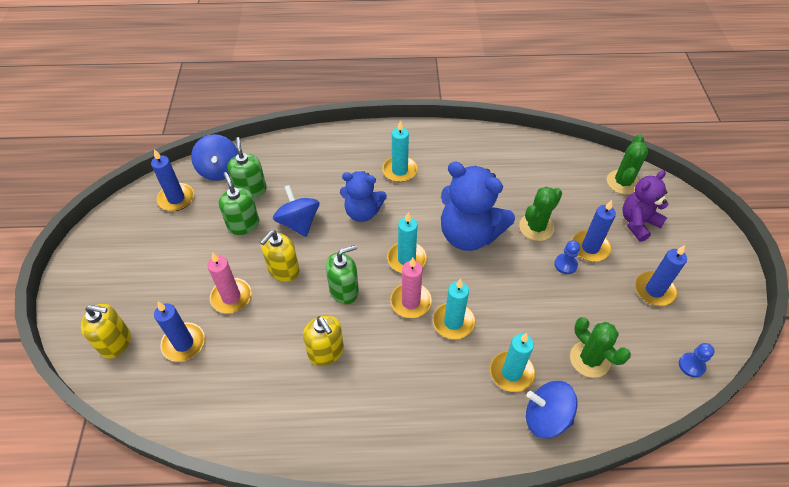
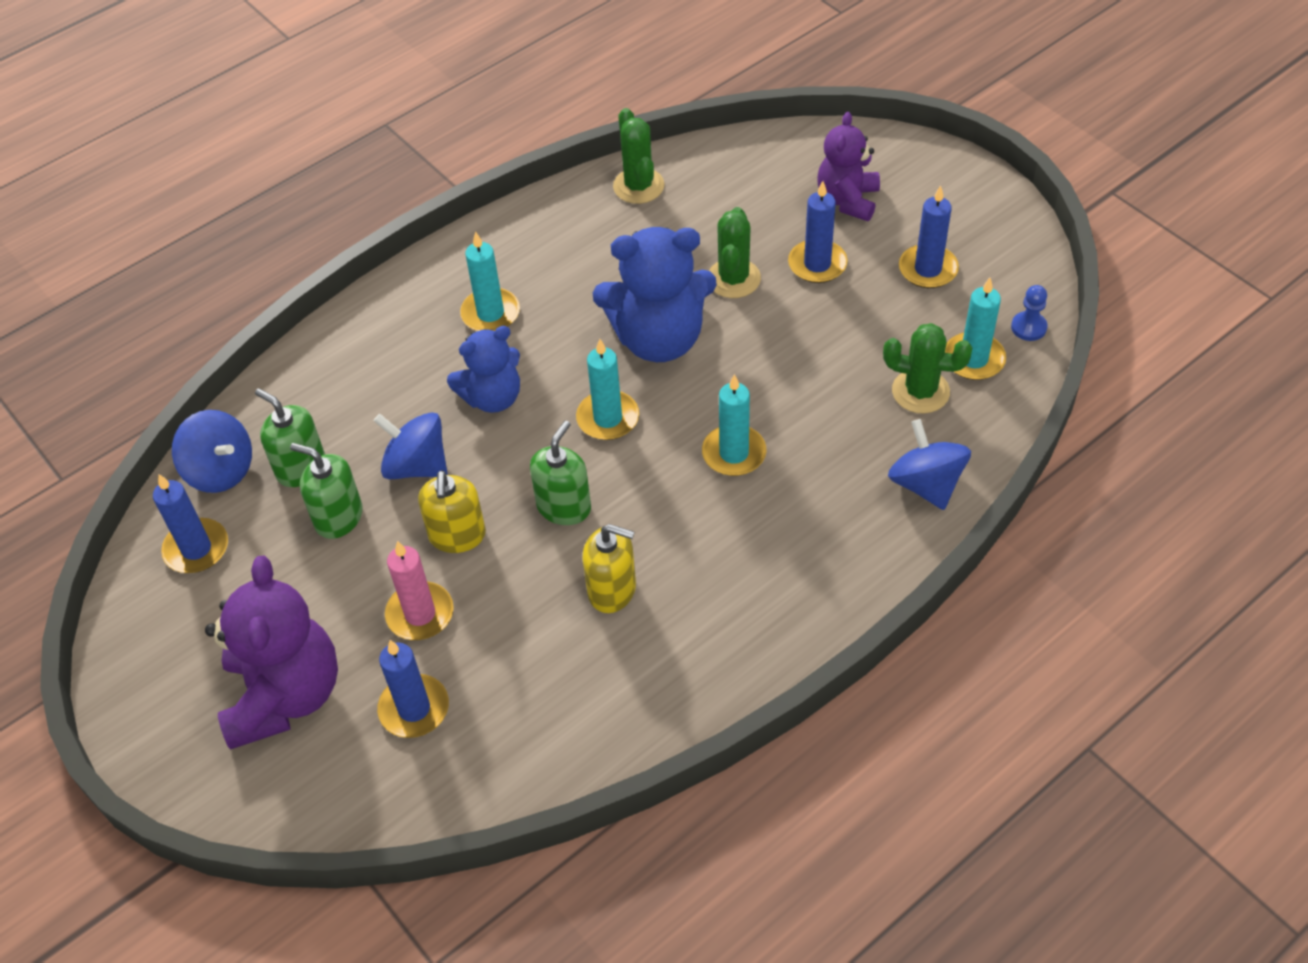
camera: 35 degrees left, 0 degrees up
yellow soap dispenser [81,304,131,358] -> none
pink candle [390,258,432,318] -> none
turquoise candle [490,333,535,392] -> turquoise candle moved to [945,277,1006,380]
blue spinning top [526,381,577,439] -> blue spinning top turned 90 degrees clockwise [888,419,971,510]
blue pawn [554,240,580,274] -> none
green cactus [607,134,648,195] -> green cactus moved to [613,108,664,204]
none -> purple teddy bear [205,555,338,750]

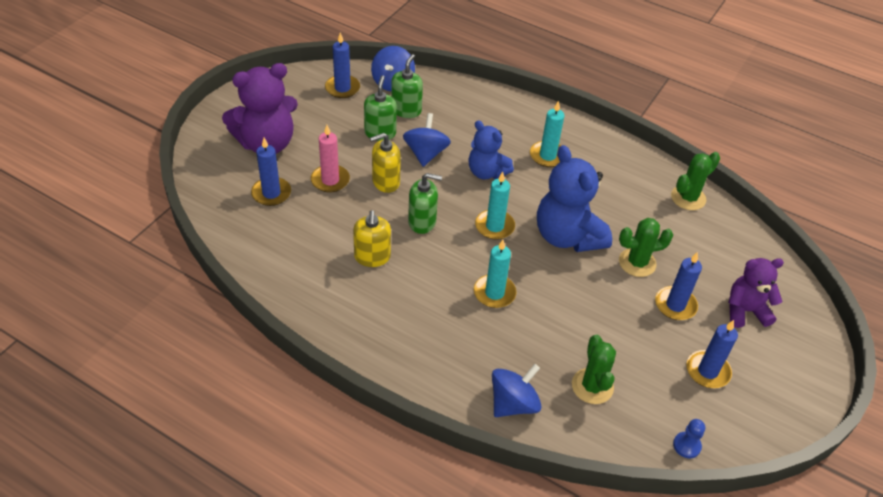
camera: 65 degrees right, 5 degrees down
turquoise candle [945,277,1006,380] -> none

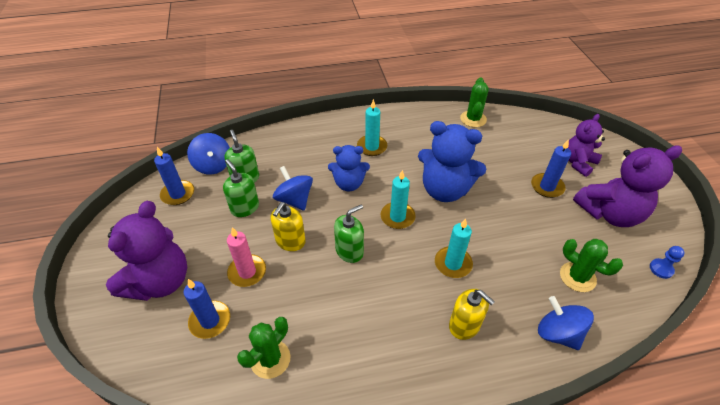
camera: 40 degrees left, 0 degrees up
yellow soap dispenser [353,210,391,267] -> yellow soap dispenser moved to [449,289,495,340]
blue spinning top [492,364,542,417] -> blue spinning top turned 45 degrees counterclockwise [538,296,594,350]
green cactus [619,218,673,277] -> green cactus moved to [237,317,290,379]
blue candle [687,320,738,388] -> purple teddy bear [573,145,682,227]

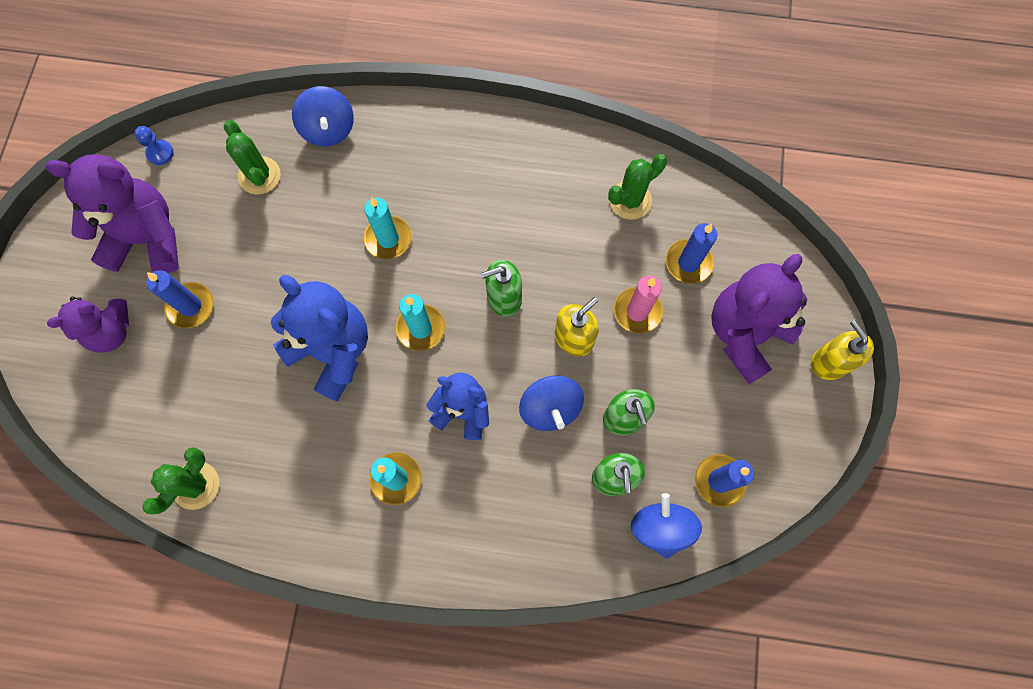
camera: 160 degrees left, 25 degrees up
yellow soap dispenser [449,289,495,340] -> yellow soap dispenser moved to [811,320,874,380]

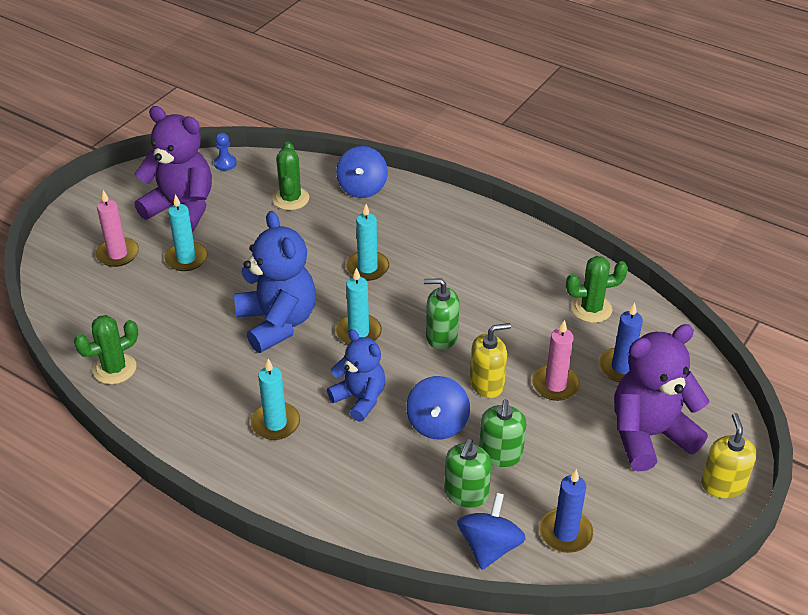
camera: 25 degrees right, 30 degrees down
purple teddy bear [47,297,129,353] -> pink candle [95,190,139,267]
blue candle [146,270,214,329] -> turquoise candle [164,194,208,271]

